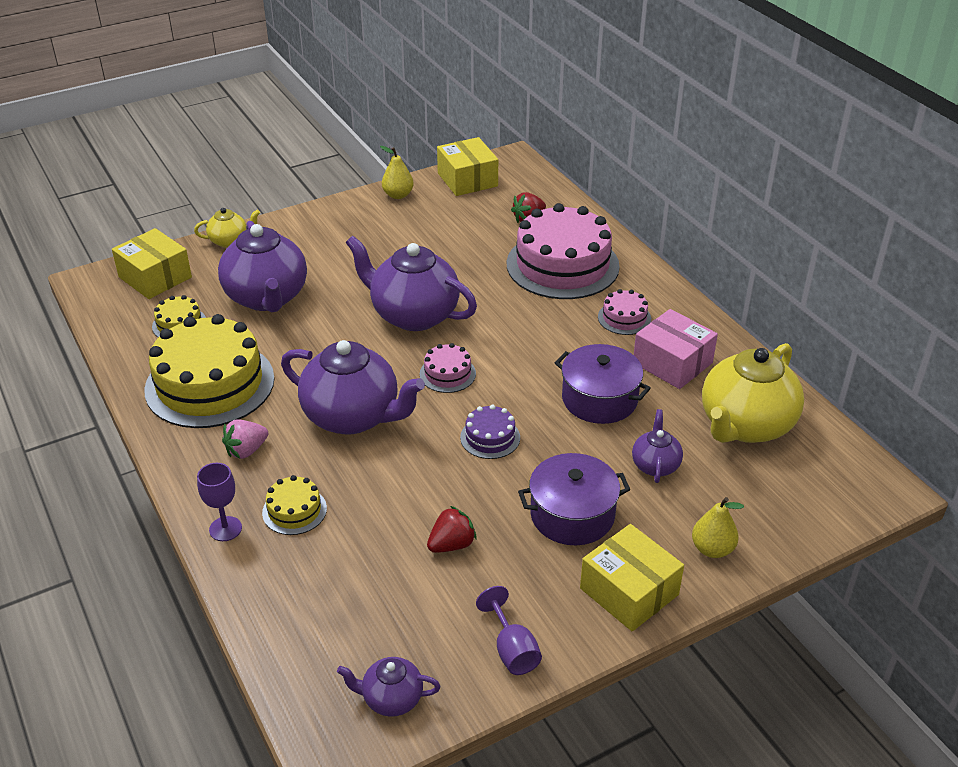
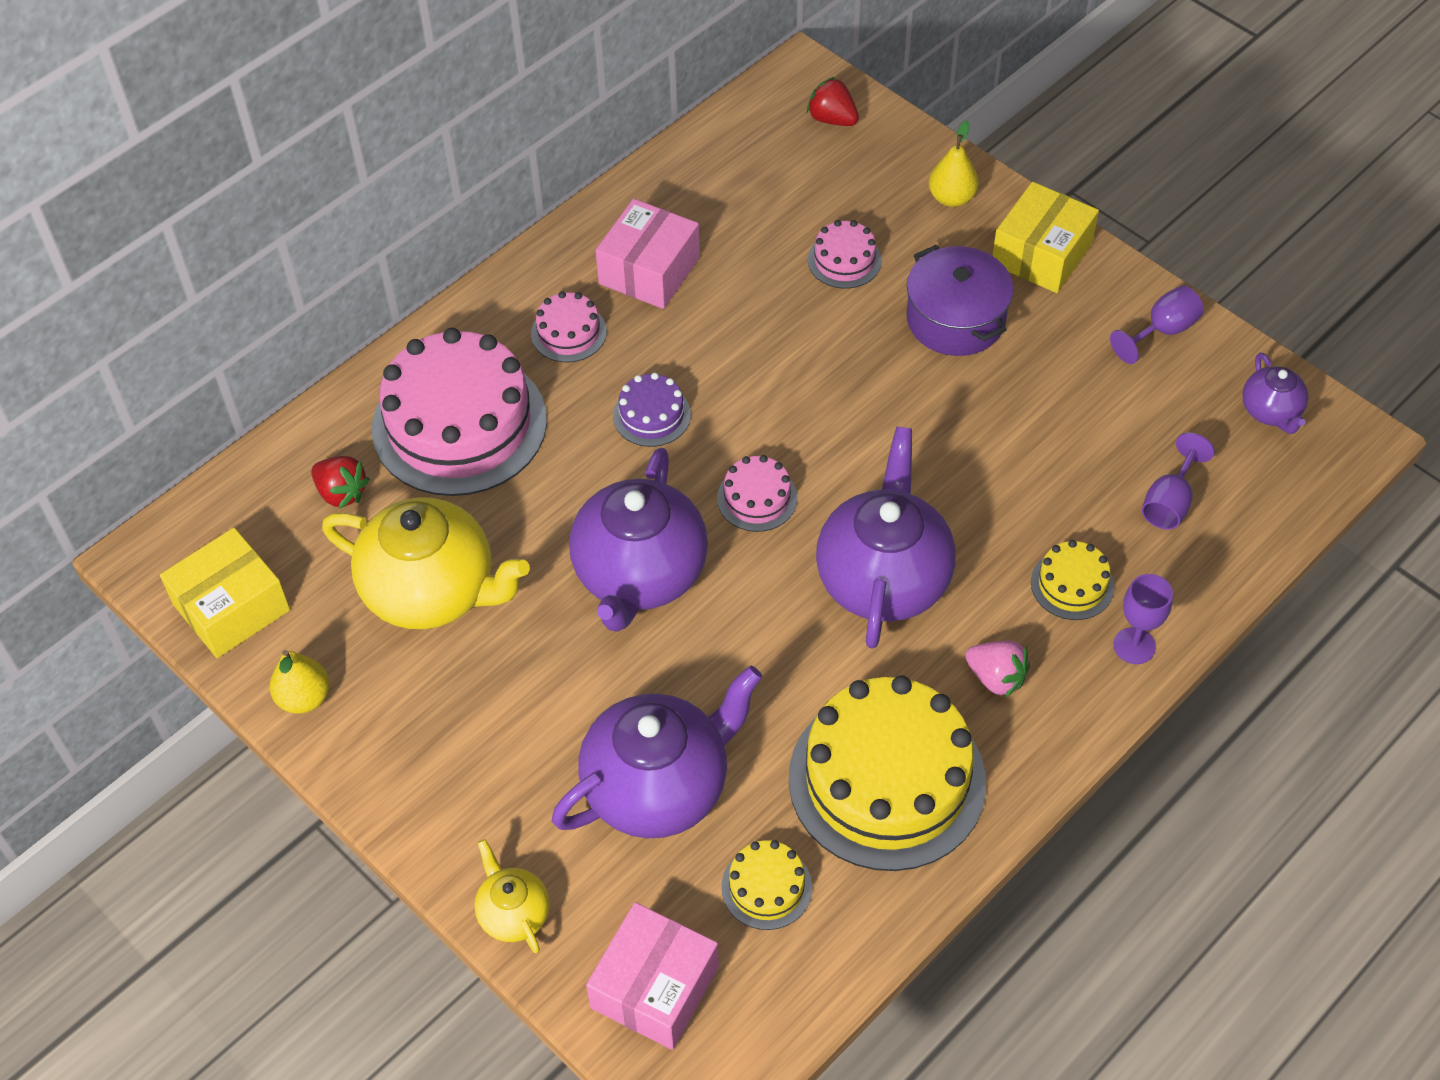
camera: 105 degrees left, 15 degrees up
yellow box [112,228,192,299] -> pink box [586,902,719,1050]
red strawberry [427,506,477,553] -> red strawberry moved to [807,76,859,126]
purple cake [460,405,520,459] -> purple cake moved to [613,373,691,447]
purple pot [555,344,651,424] -> none
purple teapot [632,409,683,483] -> pink cake [808,220,882,289]
yellow teapot [702,343,804,443] -> yellow teapot moved to [322,497,530,629]
none -> purple goblet [1142,433,1215,530]

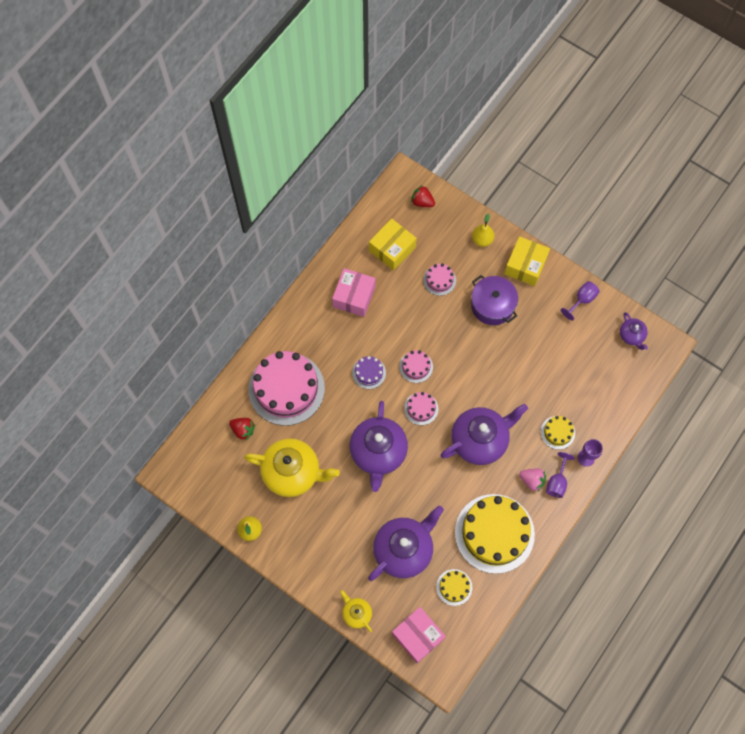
camera: 10 degrees left, 15 degrees up
yellow box [160,528,290,658] -> yellow box moved to [369,218,417,271]
pink cake [531,291,607,362] -> pink cake moved to [399,350,433,383]
pink box [586,902,719,1050] -> pink box turned 60 degrees counterclockwise [392,607,446,663]
purple teapot [816,427,956,649] -> purple teapot turned 60 degrees clockwise [440,404,528,465]
purple goblet [1142,433,1215,530] -> purple goblet moved to [546,452,575,498]

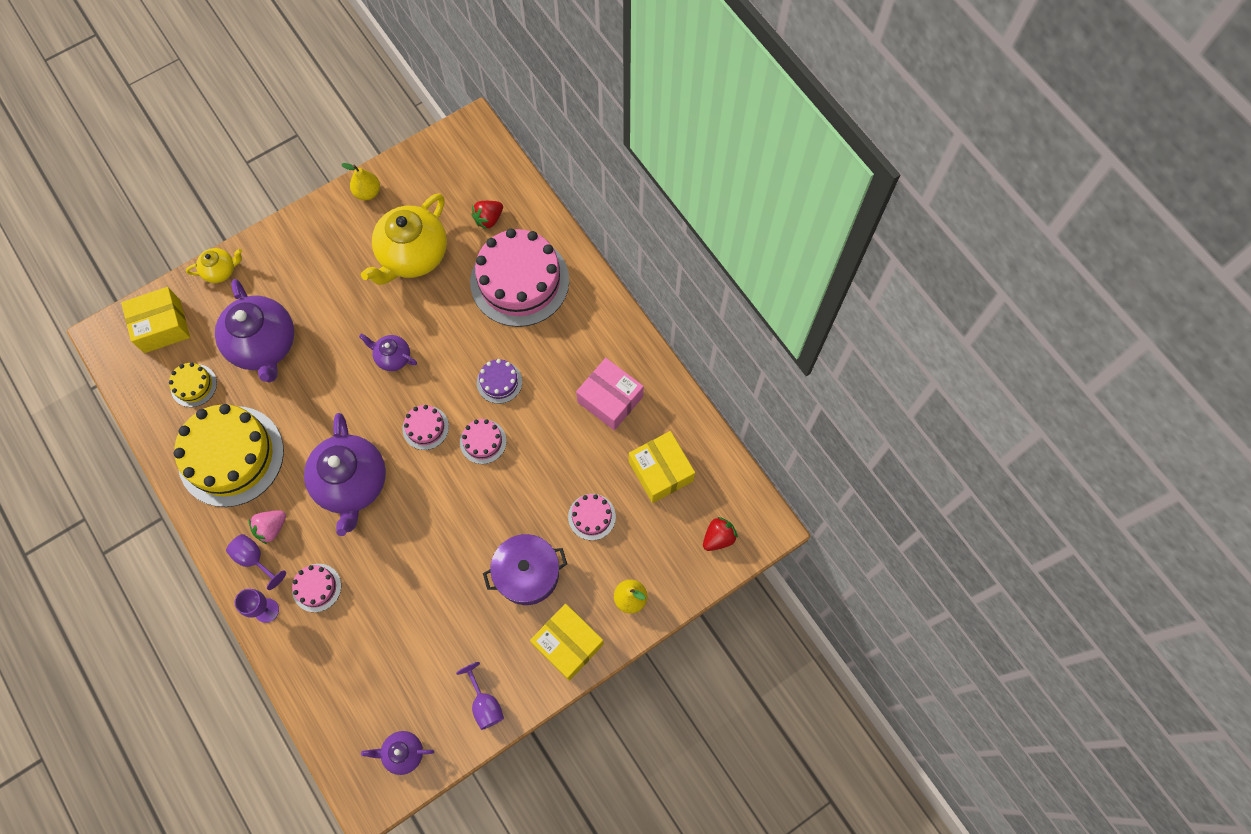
camera: 110 degrees right, 0 degrees up
purple teapot [349,401,408,492] -> purple teapot [359,334,417,371], size x0.49
pink box [392,607,446,663] -> yellow box [121,287,190,353]
yellow cake [541,416,575,449] -> pink cake [292,564,341,612]

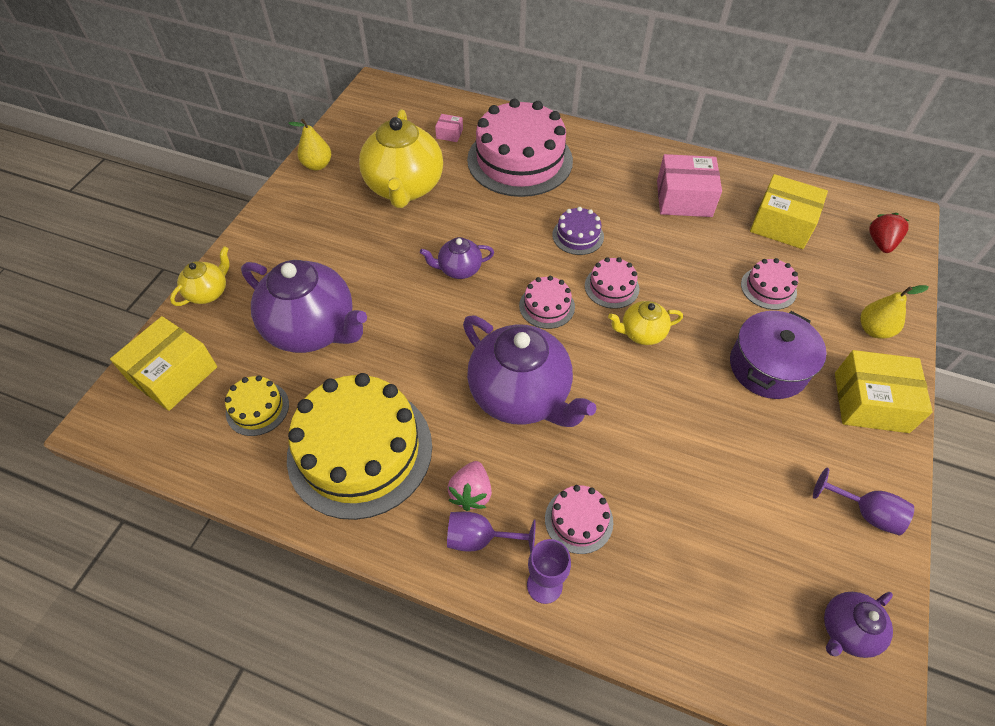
camera: 35 degrees left, 15 degrees down
red strawberry [471,201,503,230] -> pink box [435,114,463,142]
none -> yellow teapot [608,301,683,345]

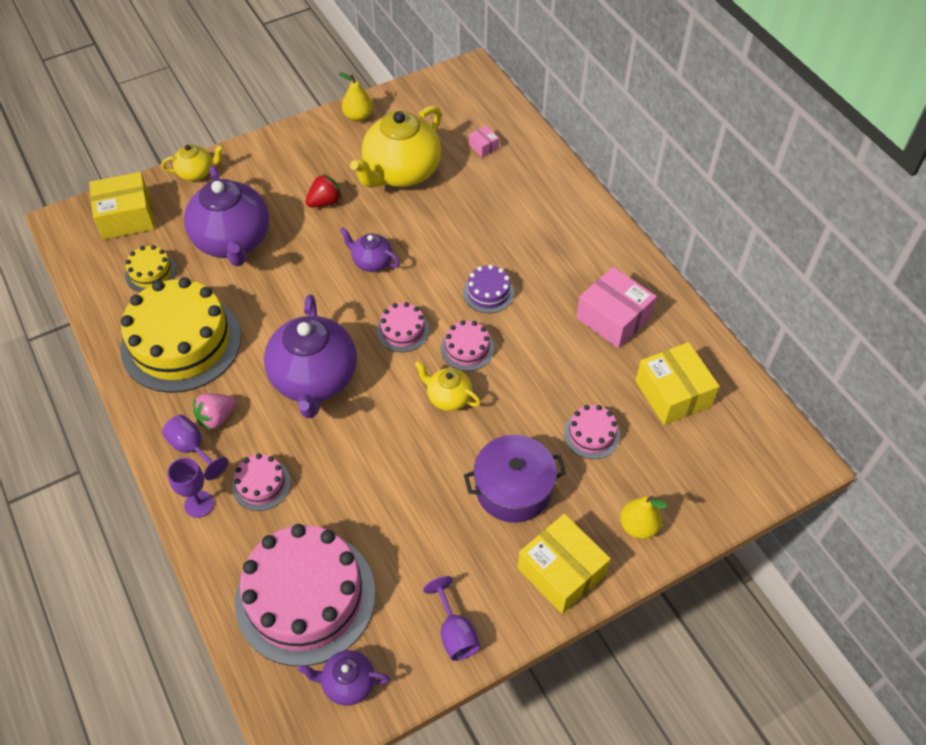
camera: 40 degrees right, 0 degrees up
pink cake [467,98,573,197] -> pink cake moved to [235,524,375,666]
red strawberry [869,213,909,253] -> red strawberry moved to [305,174,342,208]

